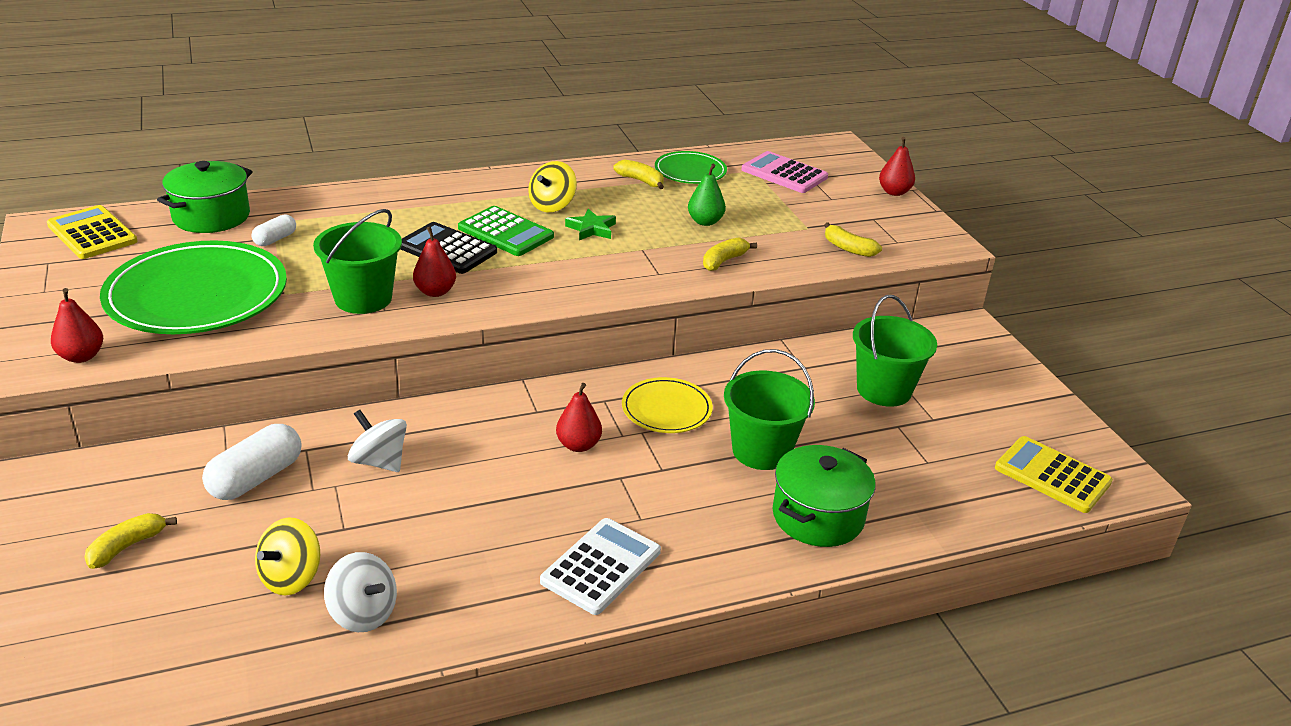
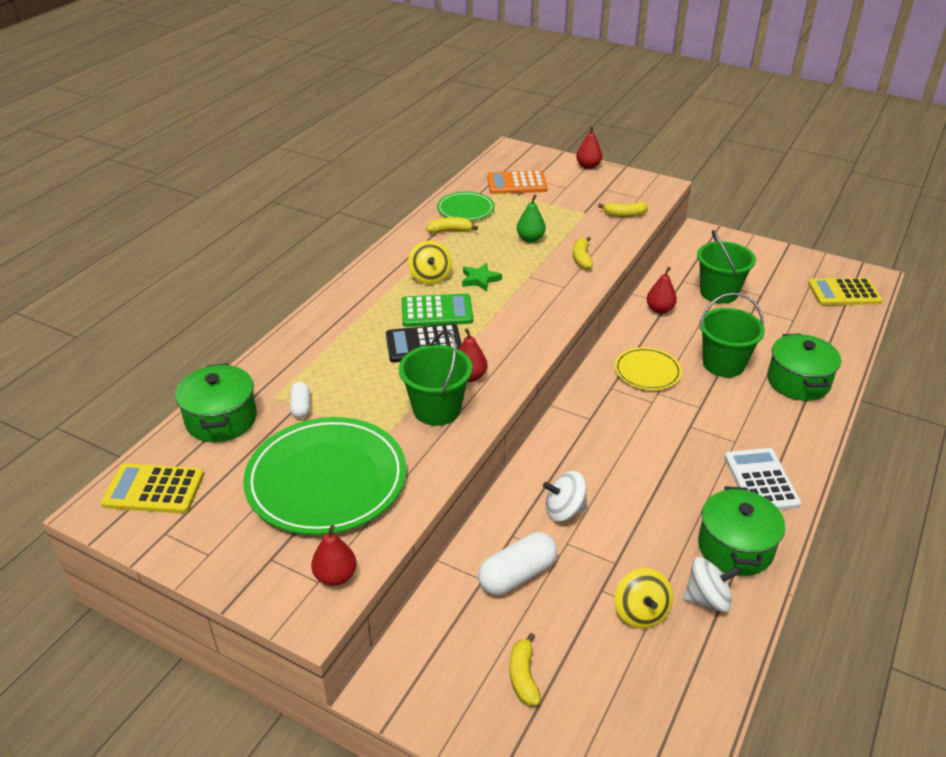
camera: 40 degrees left, 5 degrees up
white capsule [202,424,301,500] -> white capsule turned 60 degrees clockwise [478,532,557,595]
red pear [556,383,602,452] -> red pear moved to [647,267,677,314]
pink calculator [742,151,828,193] -> orange calculator [487,171,548,194]
none -> green pot [698,486,785,576]

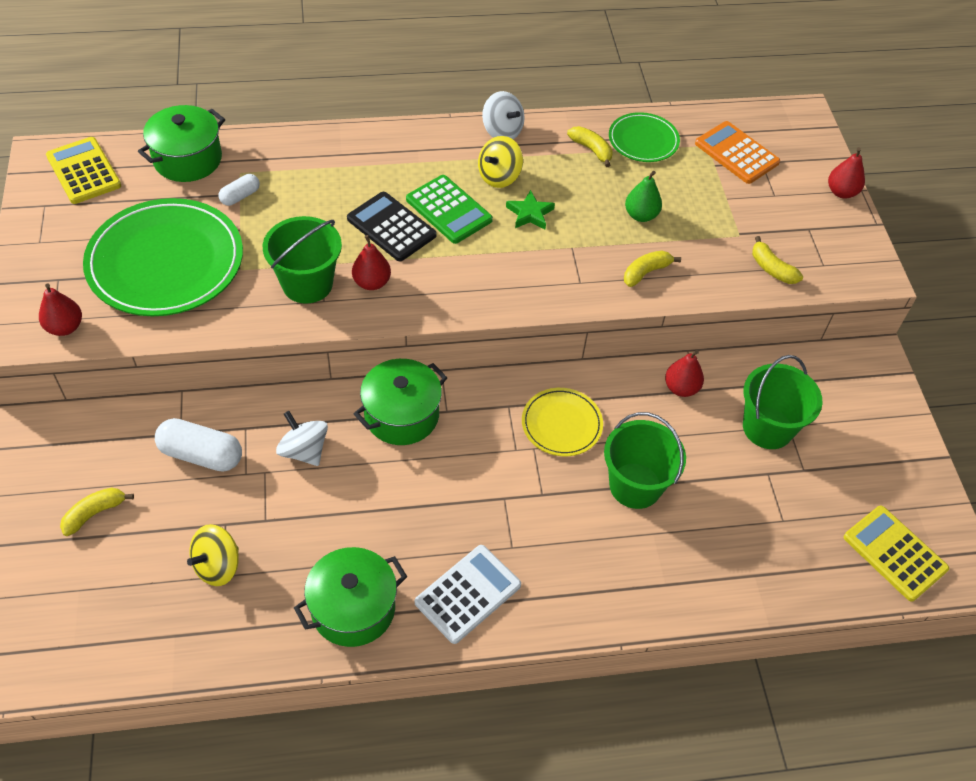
camera: 50 degrees right, 15 degrees up
white spinning top [683,557,741,612] -> white spinning top moved to [482,91,525,139]
green pot [767,333,841,401] -> green pot moved to [354,359,448,445]

